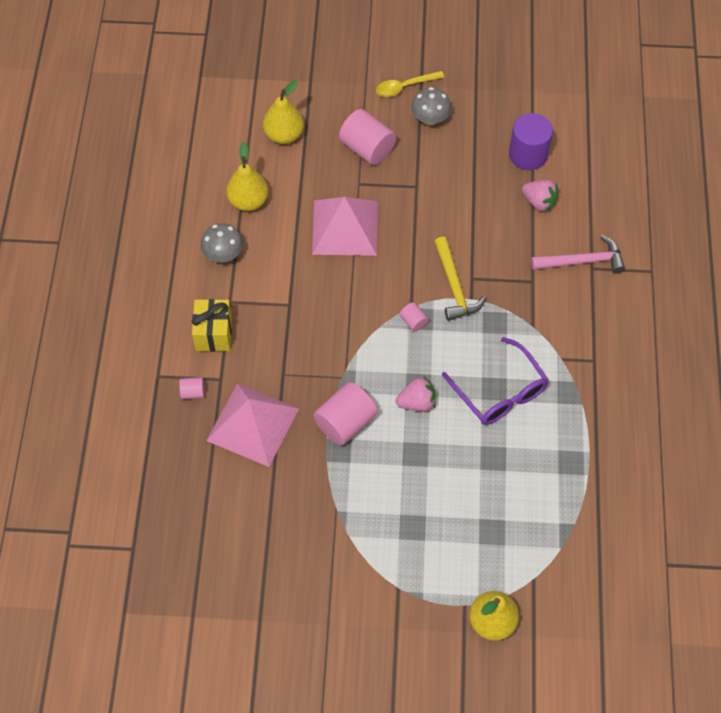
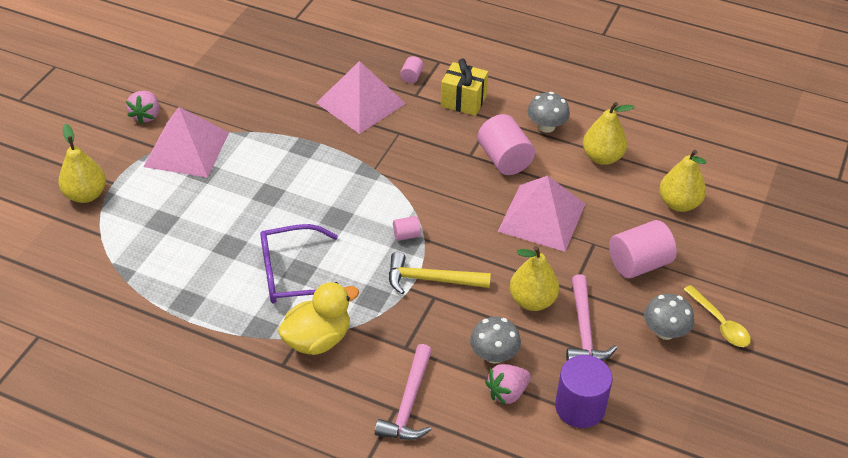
camera: 110 degrees right, 15 degrees down
pink cylinder [313,382,377,446] -> pink cylinder moved to [478,114,535,175]
yellow spoon [376,71,445,97] -> yellow spoon turned 150 degrees clockwise [683,285,751,347]
pink strawberry [396,377,436,412] -> pink strawberry moved to [126,91,159,124]
none -> pink pyramid [144,107,229,177]
none -> yellow duck [278,282,359,355]
none -> grey mushroom [470,317,521,364]
none -> yellow pear [510,246,559,311]
none -> pink hammer [566,274,617,361]

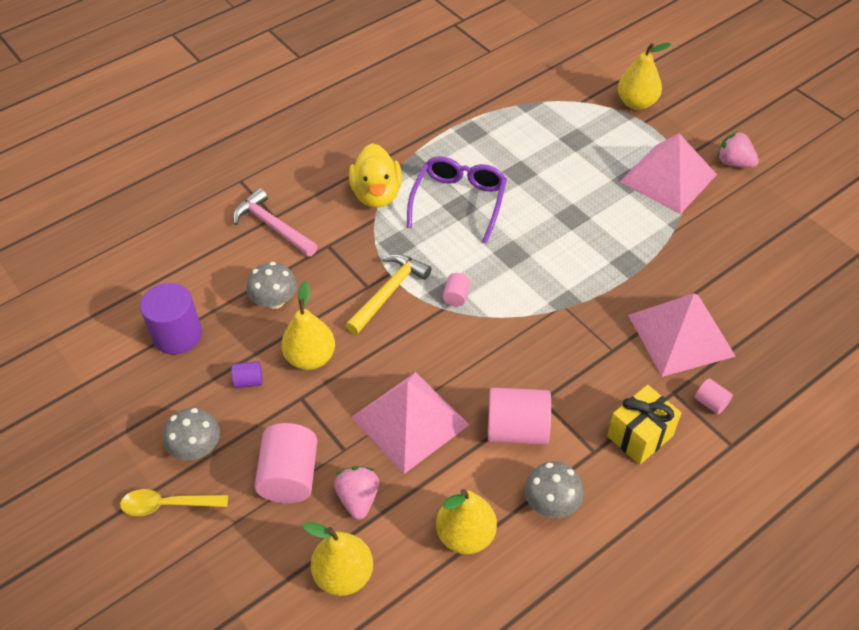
camera: 120 degrees right, 5 degrees up
pink strawberry [485,364,531,405] -> pink strawberry moved to [334,466,379,520]
pink hammer [566,274,617,361] -> purple cylinder [232,361,263,388]

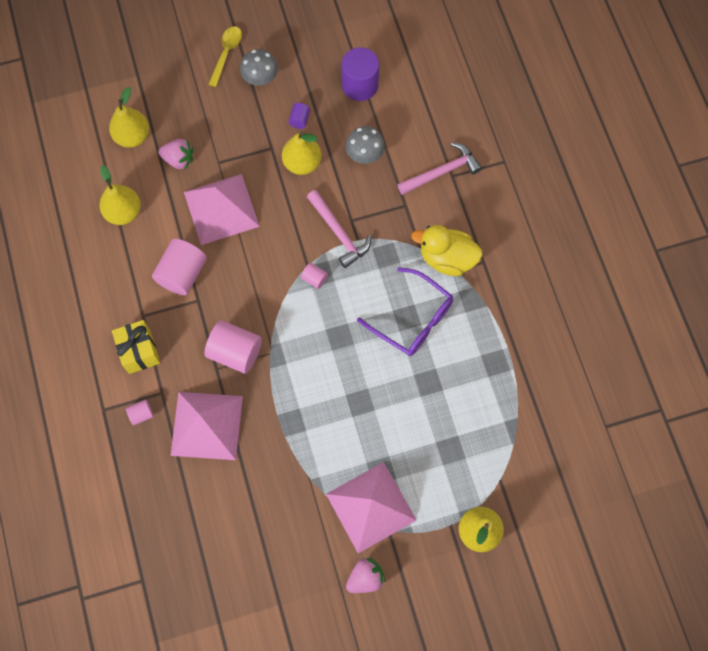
camera: 110 degrees right, 20 degrees up
pink cylinder [254,423,317,503] -> pink cylinder moved to [204,320,262,374]
yellow hammer [346,254,432,335] -> pink hammer [307,190,371,268]
grey mushroom [524,462,584,518] -> none

